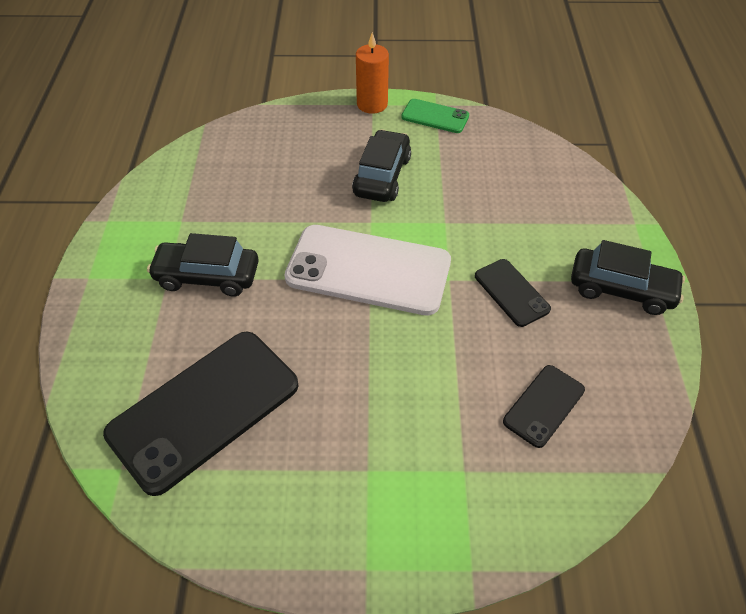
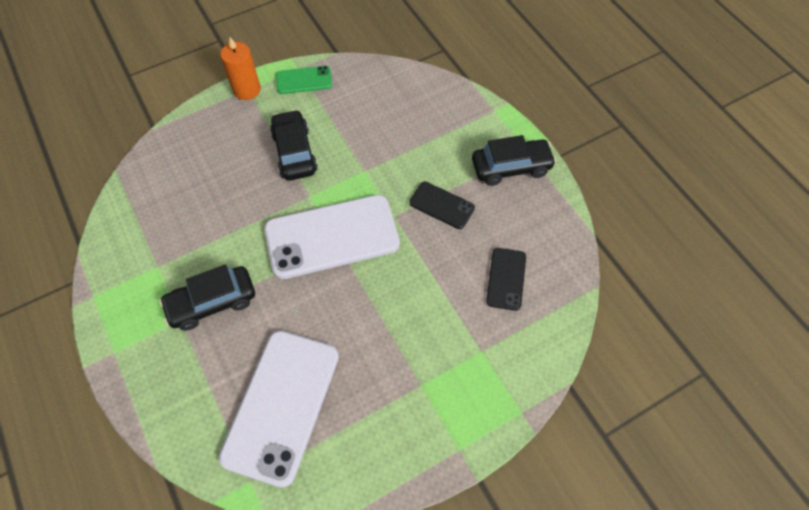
camera: 30 degrees left, 10 degrees up
black phone [103,332,299,496] -> white phone [219,330,339,488]

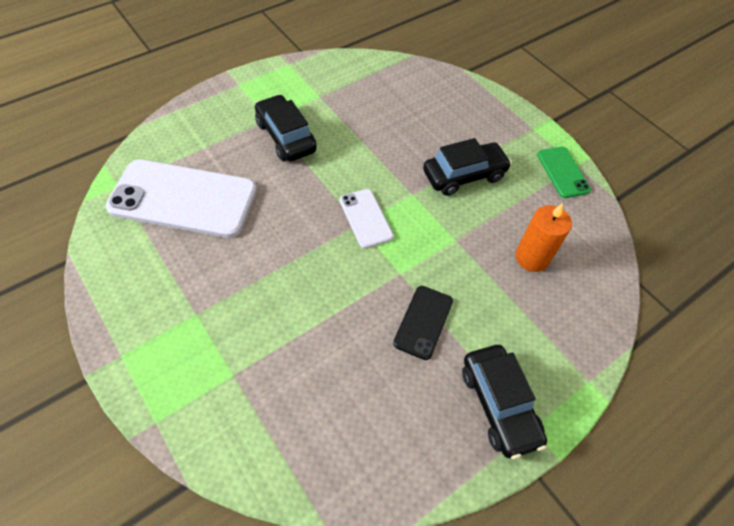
camera: 80 degrees right, 5 degrees down
orange candle [220,37,261,100] -> orange candle moved to [515,203,572,272]
white phone [264,195,400,279] -> white phone [340,189,394,248], size x0.49
black phone [486,248,526,311] -> none

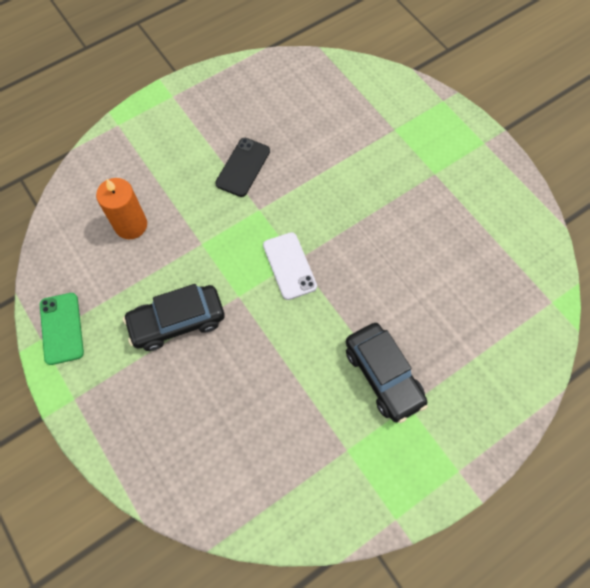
camera: 175 degrees left, 10 degrees up
white phone [106,159,257,238] -> none
black car [462,345,547,459] -> none

